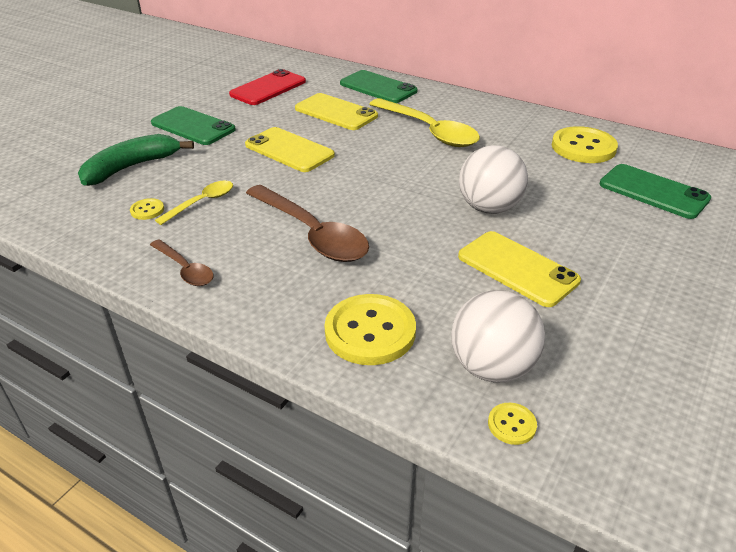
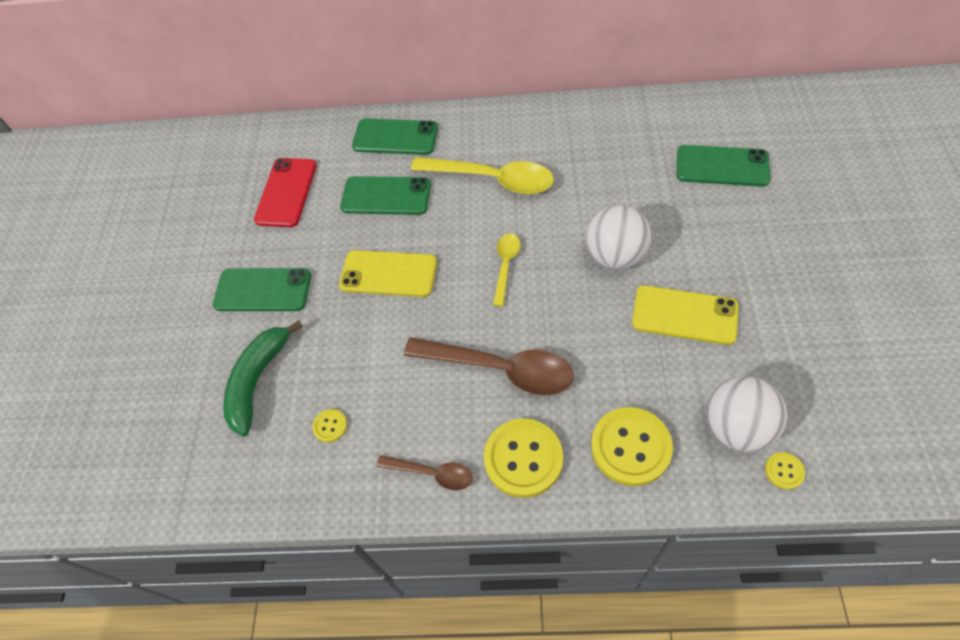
camera: 25 degrees left, 20 degrees up
yellow spoon [155,181,233,225] -> yellow spoon moved to [493,233,520,307]
yellow phone [295,93,378,130] -> green phone [340,176,431,215]
yellow button [552,126,618,163] -> yellow button moved to [484,418,563,498]

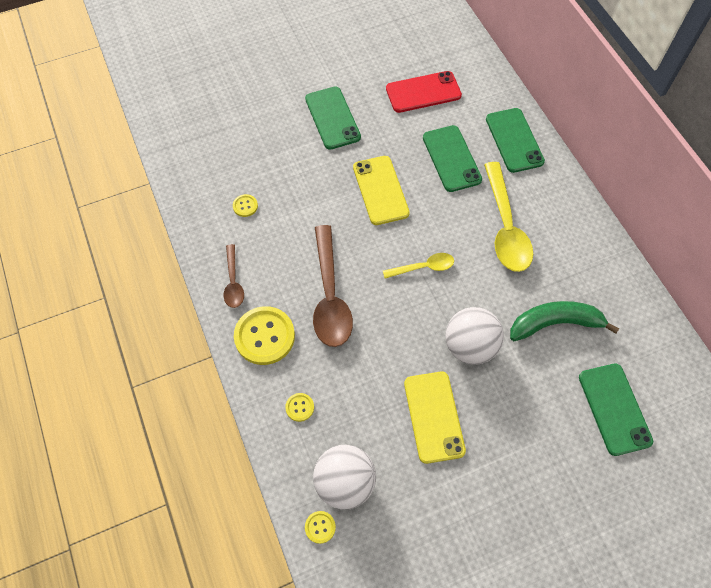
camera: 60 degrees right, 5 degrees up
green banana [223,320,303,436] -> green banana moved to [510,301,619,341]
yellow button [591,407,673,486] -> yellow button [285,393,314,422], size x0.45

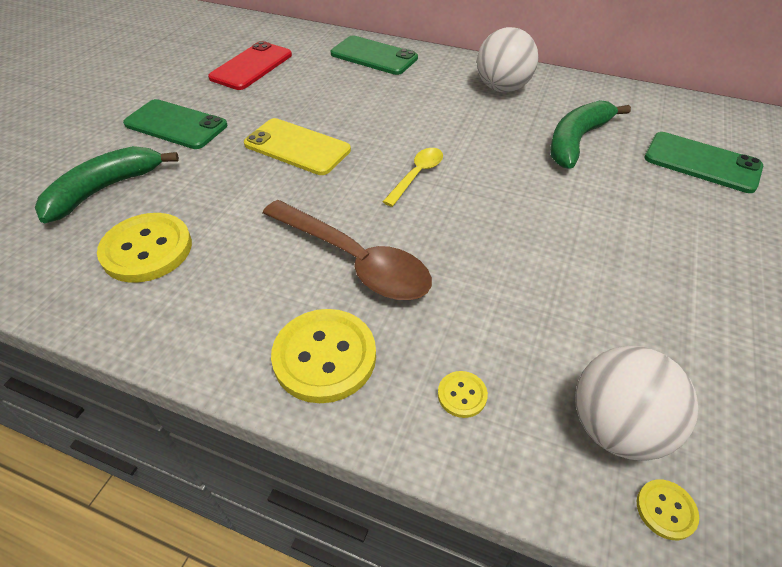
camera: 45 degrees left, 15 degrees down
brown spoon [224,244,244,308] -> none
yellow button [233,194,258,217] -> yellow button [97,213,192,283], size x2.21
yellow phone [404,372,466,464] -> none
green phone [423,125,482,192] -> none
white ball [446,307,504,365] -> white ball moved to [477,27,538,92]
yellow spoon [484,162,533,272] -> none
none -> green banana [35,146,179,223]

